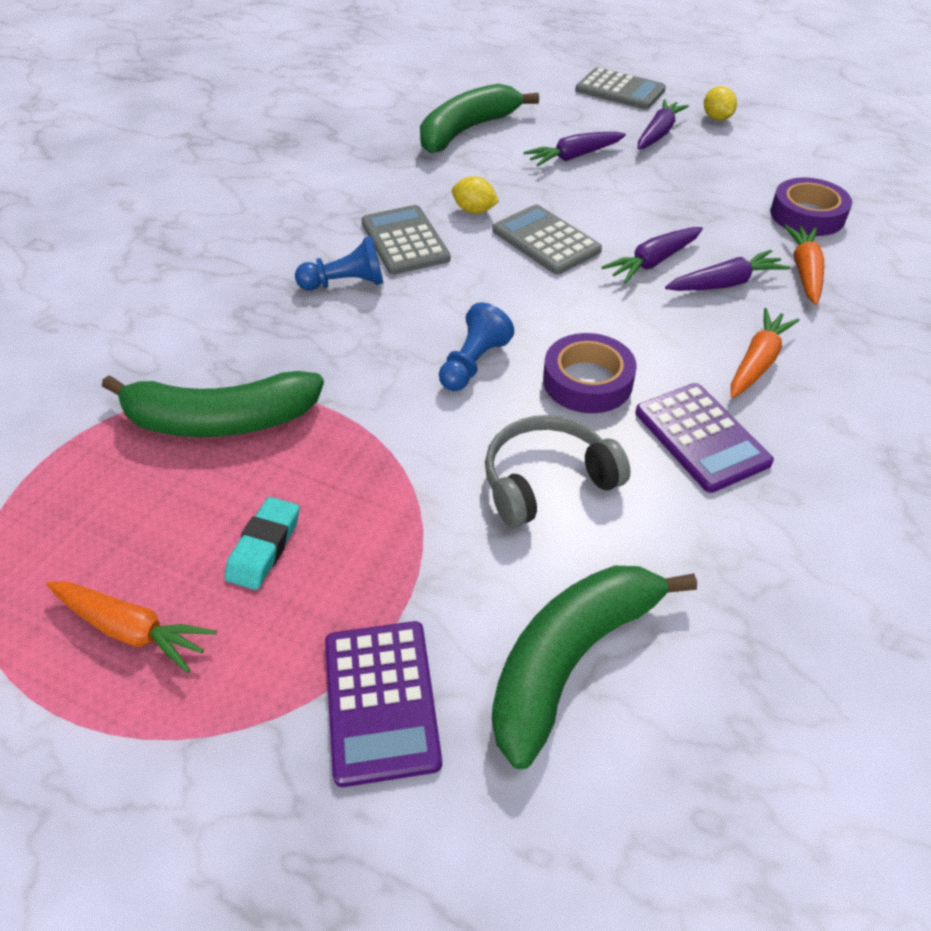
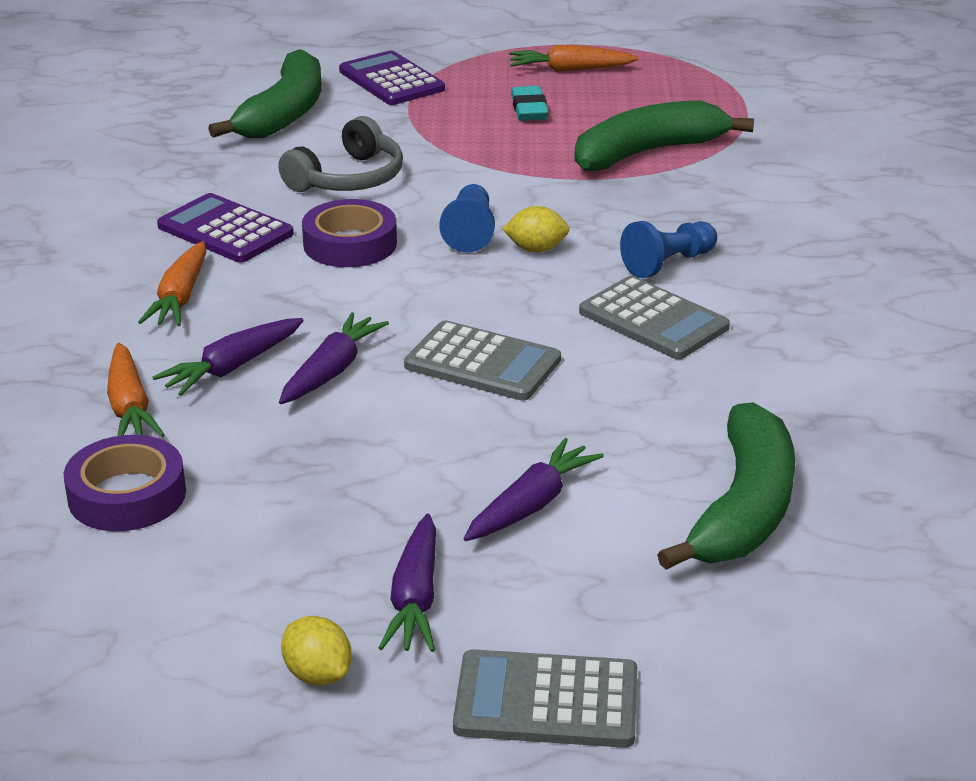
camera: 155 degrees right, 15 degrees down
yellow lemon [452,176,499,214] -> yellow lemon moved to [503,206,570,252]

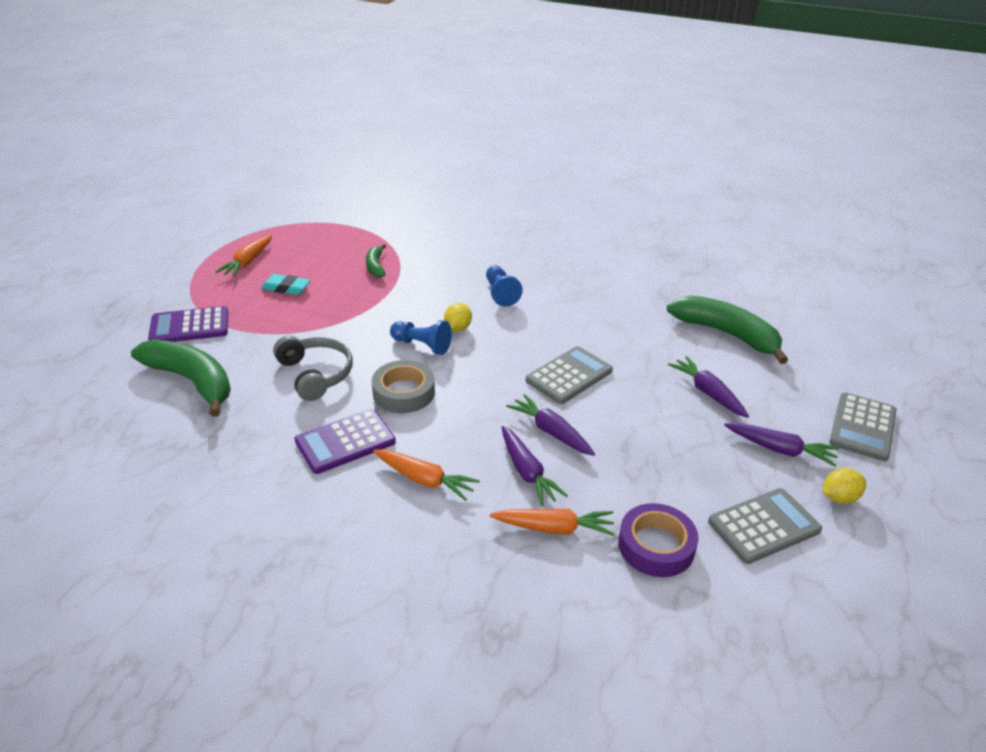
camera: 70 degrees left, 5 degrees up
purple tape [302,199,397,267] -> grey tape [372,360,435,413]
green banana [574,101,754,171] -> green banana [366,244,386,278], size x0.50
grey calculator [579,276,730,359] -> grey calculator moved to [708,488,822,564]

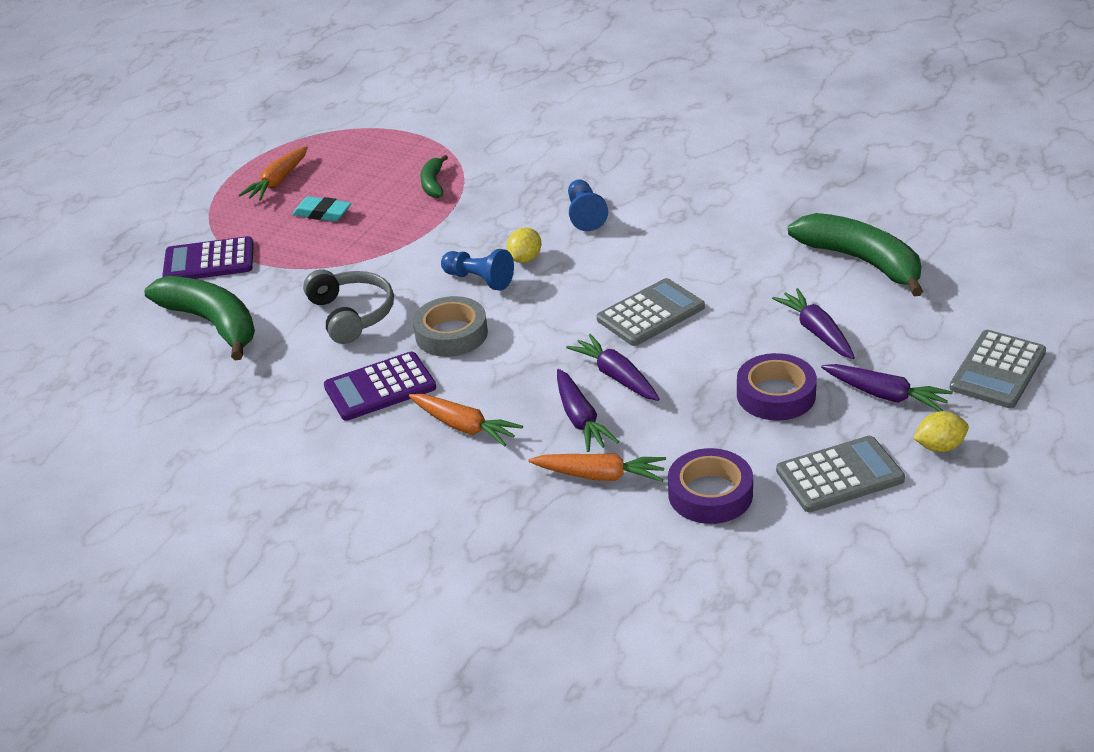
camera: 10 degrees right, 0 degrees up
none -> purple tape [737,353,817,420]

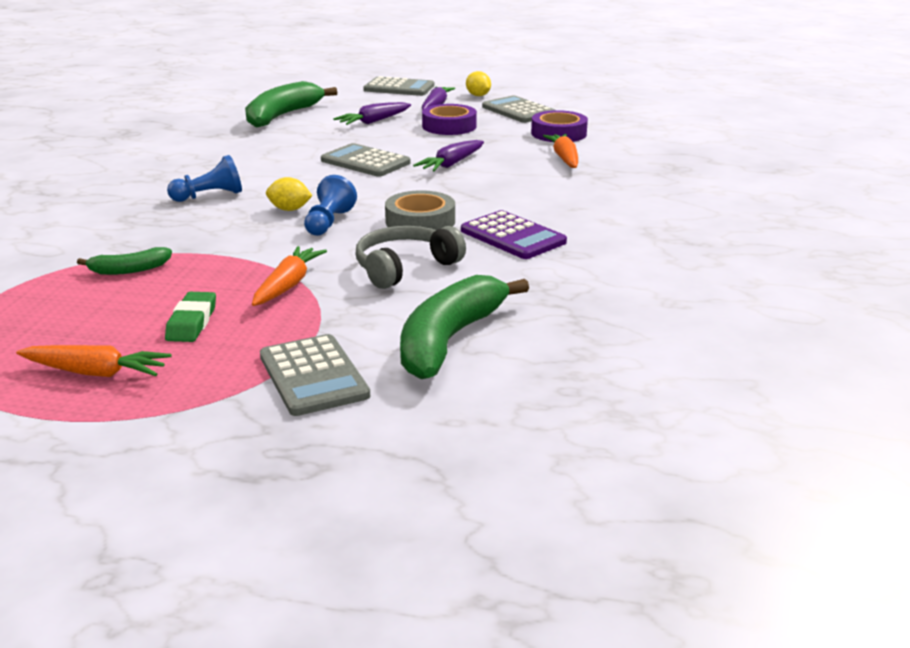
camera: 110 degrees left, 10 degrees down
purple calculator [162,236,254,279] -> grey calculator [260,334,370,416]
turquoise eraser [292,196,351,221] -> green eraser [165,292,216,342]
orange carrot [409,394,523,447] -> orange carrot moved to [252,246,327,306]
purple carrot [557,369,619,452] -> none

